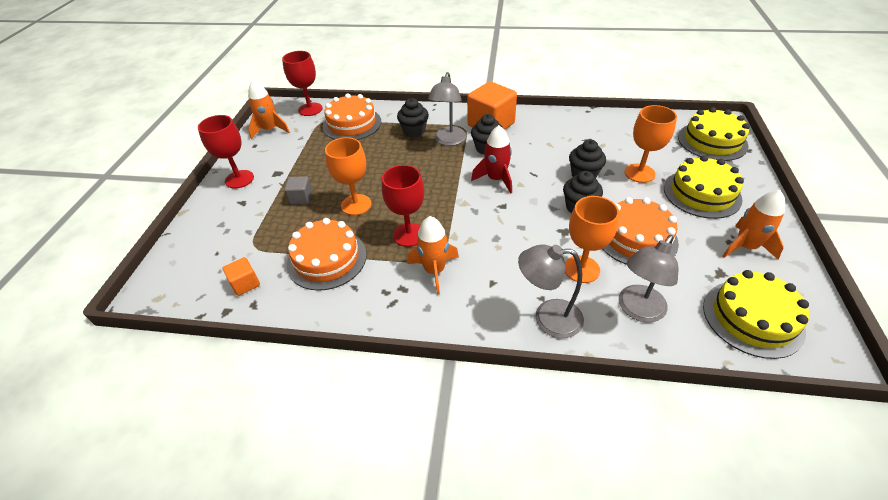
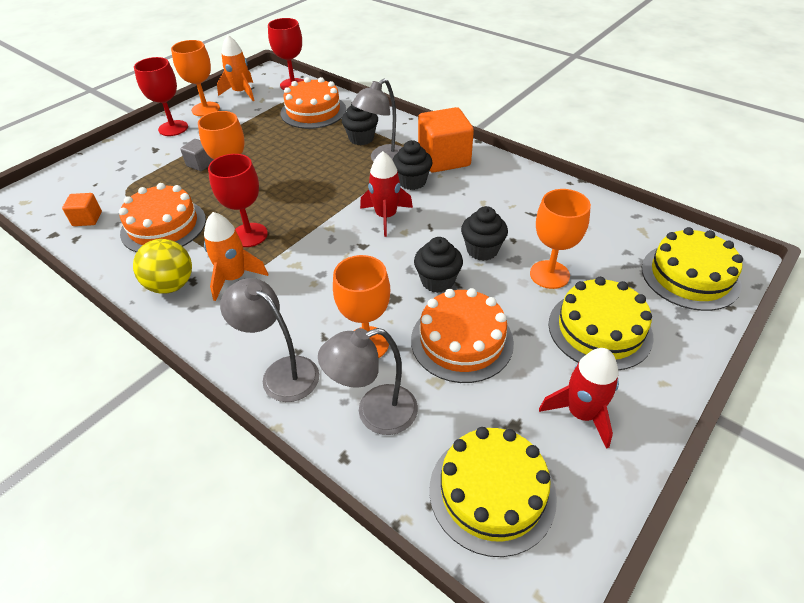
camera: 30 degrees right, 0 degrees up
orange rocket [722,190,785,260] -> red rocket [539,348,619,449]
none -> yellow ball [133,239,192,294]
none -> orange goblet [171,40,220,116]

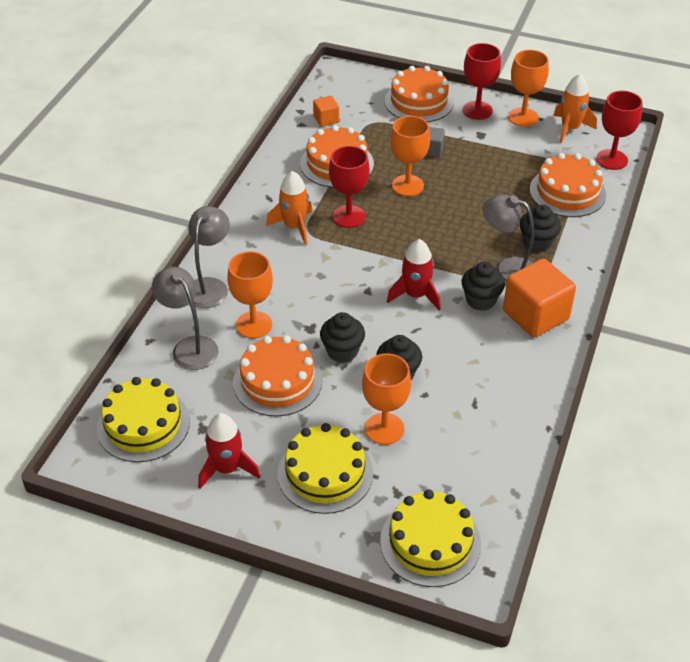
camera: 70 degrees right, 0 degrees up
yellow ball [133,239,192,294] -> none
none -> orange cake [385,66,454,122]

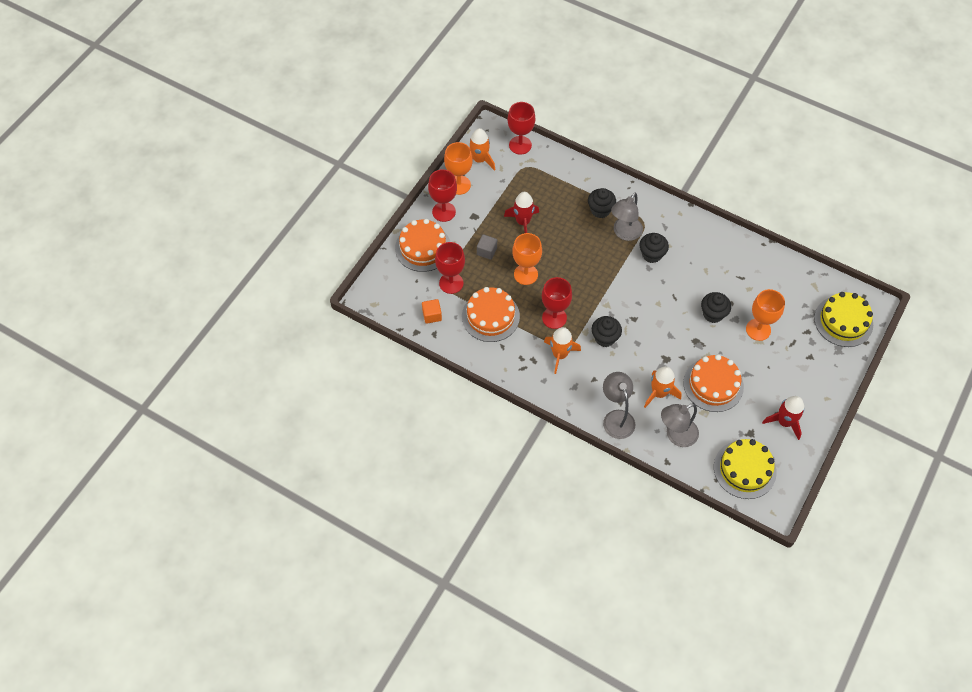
camera: 80 degrees left, 15 degrees up
grey lamp [188,206,230,308] -> grey lamp turned 45 degrees clockwise [603,372,635,439]
orange goblet [227,251,273,338] -> orange rocket [644,366,682,408]
yellow cake [277,423,373,514] -> none
black cupcake [320,312,365,363] -> black cupcake moved to [592,316,622,347]
red rocket [387,239,441,310] -> red rocket moved to [504,192,539,233]
orange cube [503,259,576,337] -> none
orange cake [530,153,606,217] -> none
none -> red goblet [435,242,465,294]

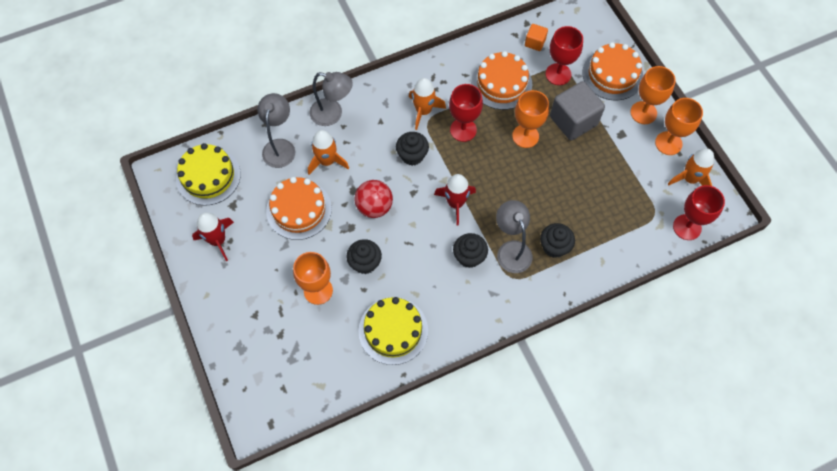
camera: 125 degrees right, 5 degrees up
red goblet [428,169,457,222] -> orange goblet [630,66,676,124]
grey cube [477,234,497,260] -> grey cube [550,81,605,141], size x2.01
red rocket [504,192,539,233] -> red rocket moved to [434,174,476,226]
yellow cake [814,292,873,347] -> yellow cake moved to [359,297,428,365]
none -> red ball [354,180,393,218]

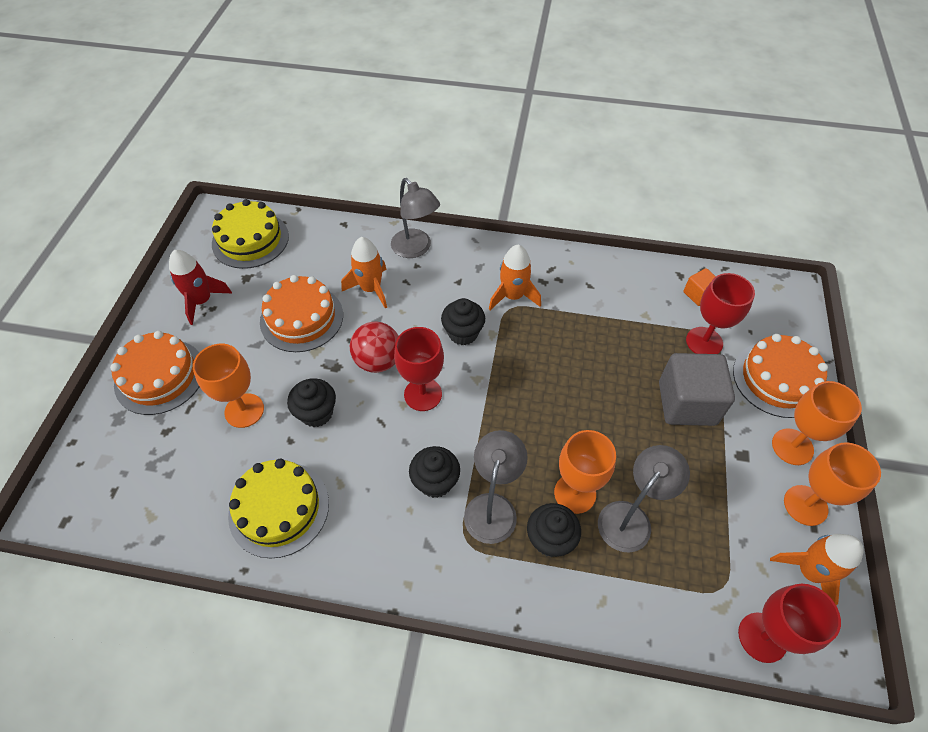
camera: 35 degrees right, 10 degrees down
grey lamp [257,93,295,168] -> grey lamp moved to [598,445,690,553]
red rocket [434,174,476,226] -> none
red goblet [449,84,483,142] -> red goblet moved to [394,327,444,411]
orange cake [472,51,532,110] -> orange cake moved to [110,331,200,415]
orange goblet [512,90,549,148] -> orange goblet moved to [554,430,616,514]

